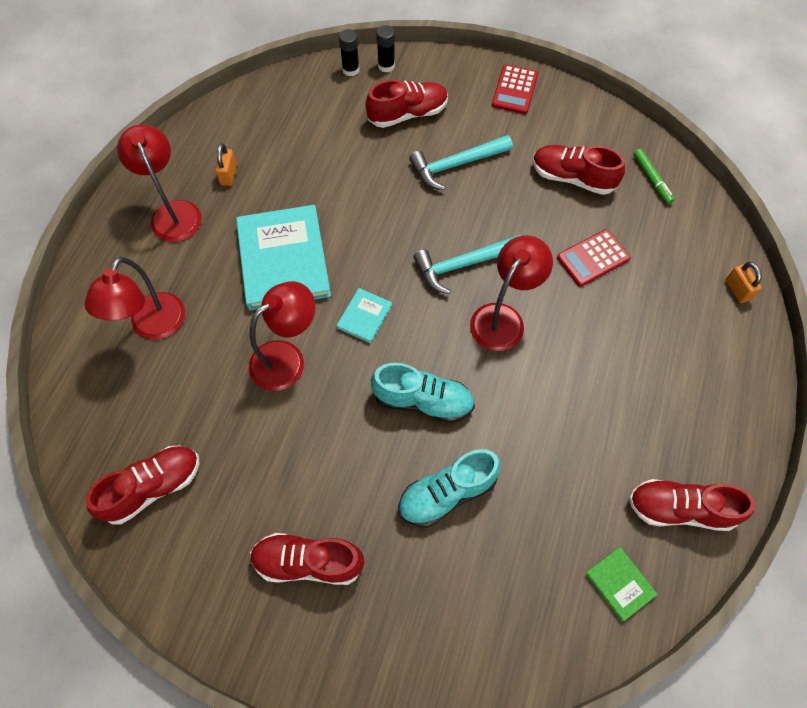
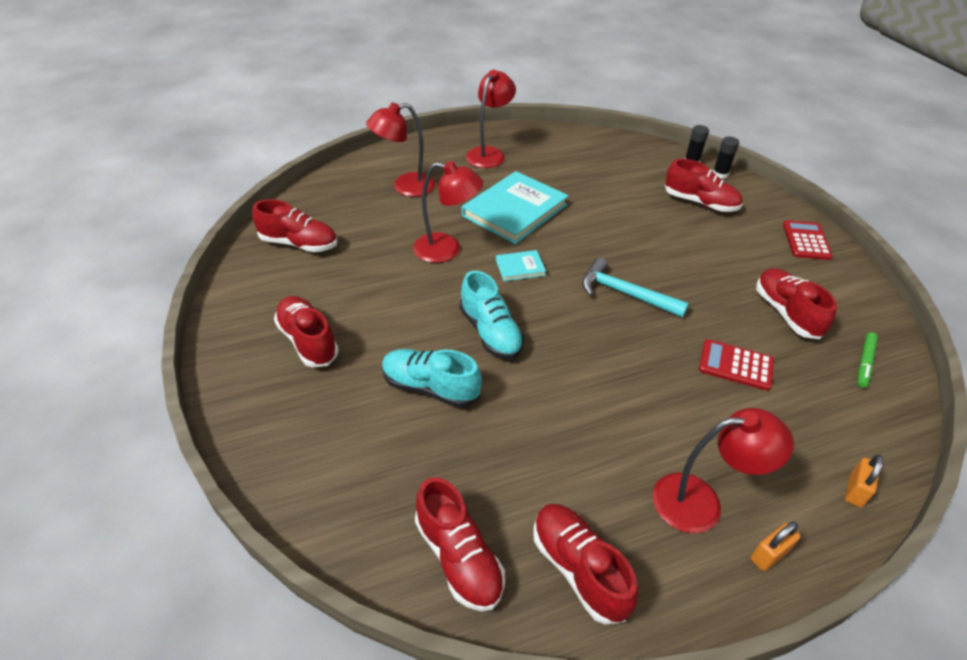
camera: 50 degrees right, 20 degrees down
orange padlock [215,143,237,186] -> orange padlock moved to [750,522,800,571]
turquoise hammer [409,135,513,190] -> none
red lamp [470,235,553,351] -> red lamp moved to [652,408,794,533]
red calculator [492,64,538,114] -> red calculator turned 120 degrees clockwise [783,220,833,260]
green book [585,547,658,622] -> red shoe [415,477,505,611]

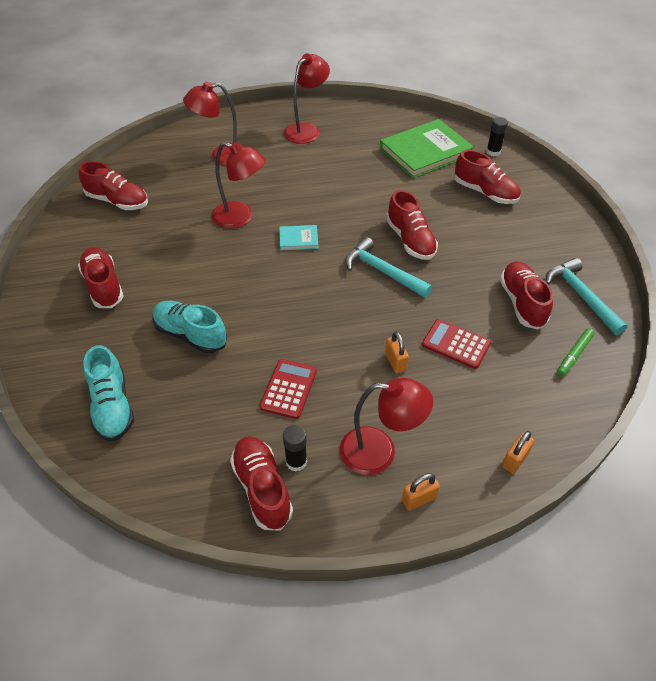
camera: 10 degrees right, 5 degrees up
red shoe [415,477,505,611] -> red shoe moved to [387,190,438,260]
turquoise shoe [460,271,524,359] -> turquoise shoe moved to [83,345,134,441]
turquoise book [462,171,569,244] -> none
black glue stick [713,137,739,179] -> black glue stick moved to [283,425,307,471]
red calculator [783,220,833,260] -> red calculator moved to [260,359,317,419]
none -> green book [380,119,474,179]
none -> orange padlock [385,331,409,373]
none -> turquoise hammer [546,258,628,335]

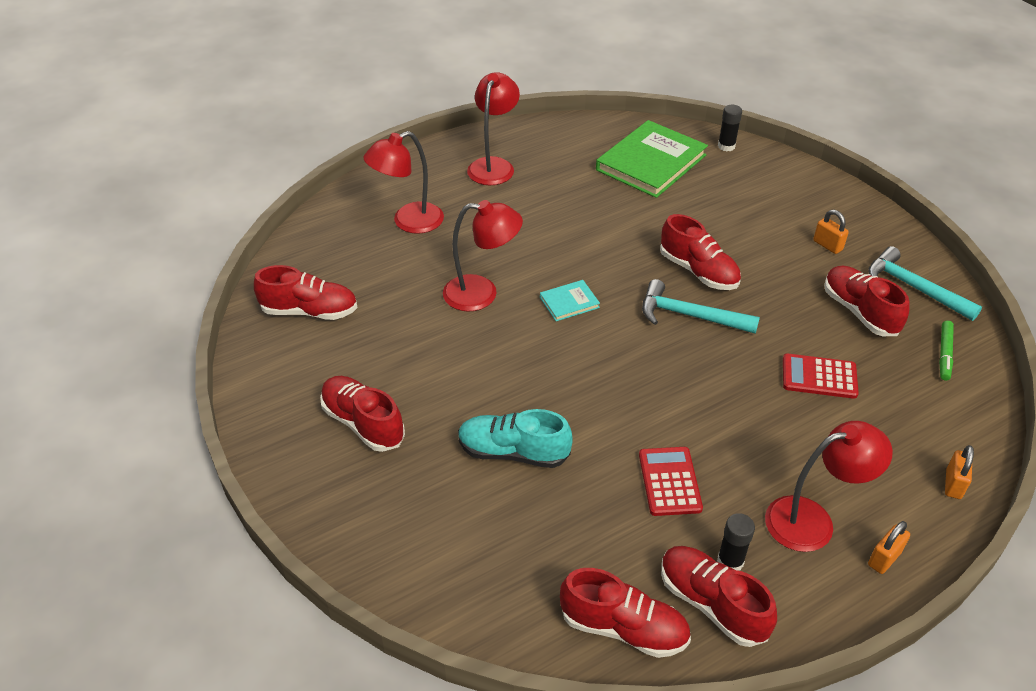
camera: 20 degrees left, 5 degrees down
turquoise shoe [83,345,134,441] -> none
orange padlock [385,331,409,373] -> orange padlock moved to [813,210,849,254]
red shoe [455,150,521,204] -> red shoe moved to [560,568,691,658]

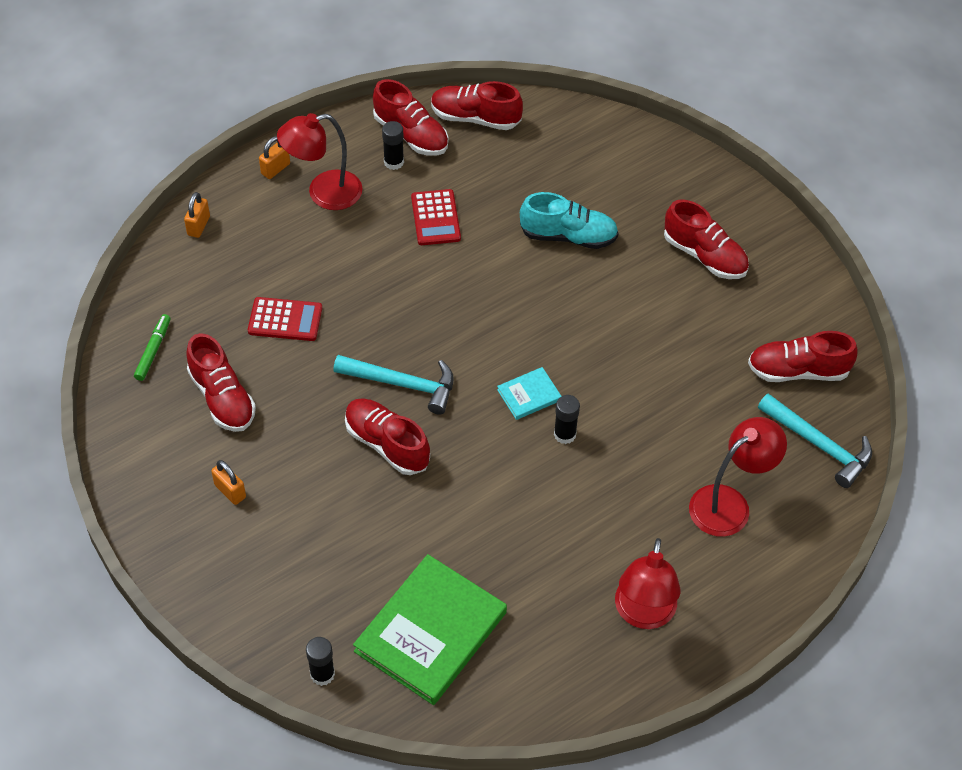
camera: 175 degrees right, 10 degrees up
red lamp [443,200,523,312] -> none
turquoise hammer [868,246,982,321] -> turquoise hammer moved to [758,393,872,488]
none -> black glue stick [554,395,580,444]

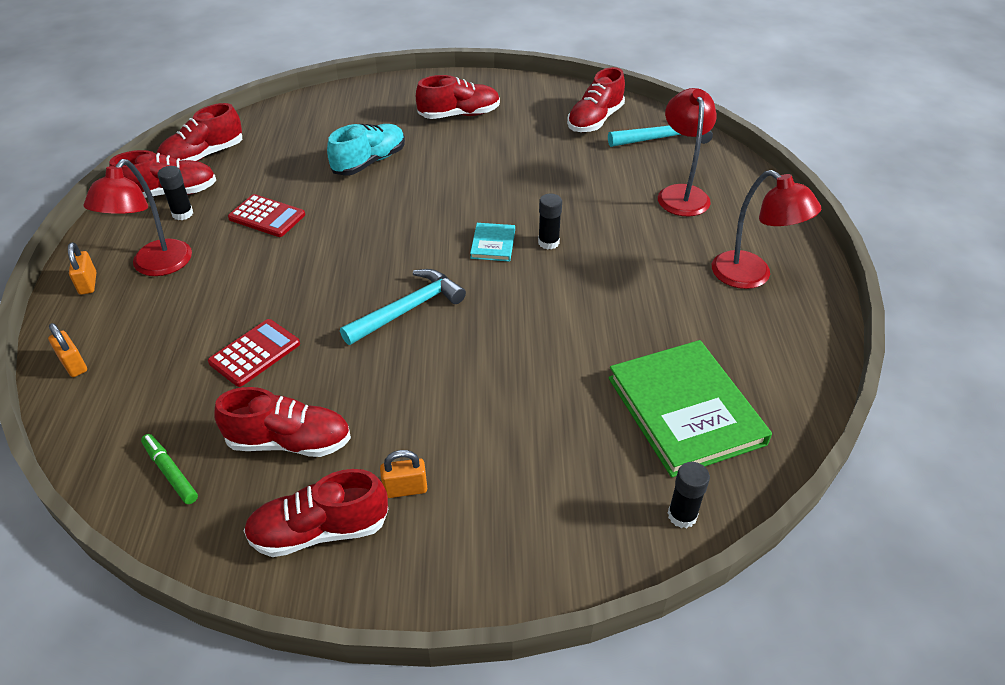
camera: 55 degrees left, 10 degrees down
red shoe [345,398,430,475] -> red shoe moved to [244,469,389,557]

